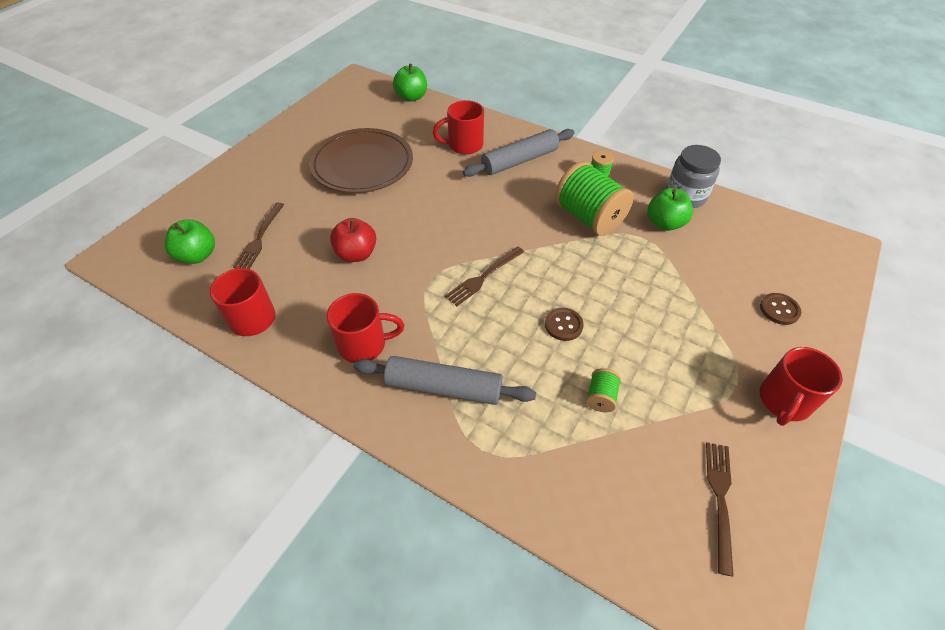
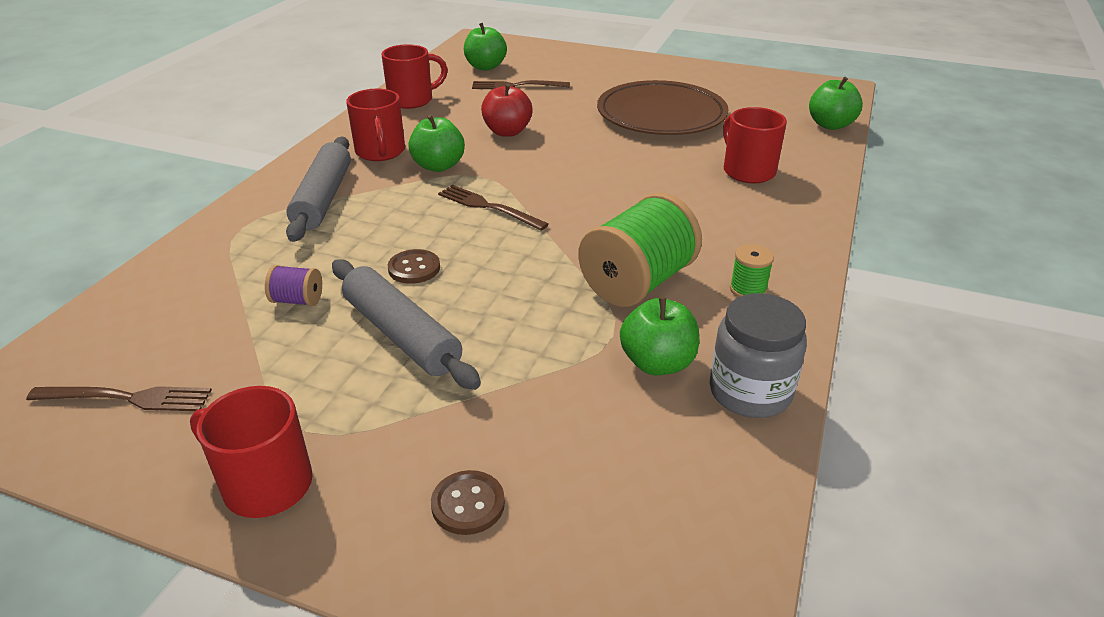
camera: 80 degrees right, 15 degrees down
grey rolling pin [463,129,574,177] -> grey rolling pin moved to [332,259,481,390]
green spool [586,368,621,412] -> purple spool [265,265,322,306]
none -> green apple [408,115,465,172]

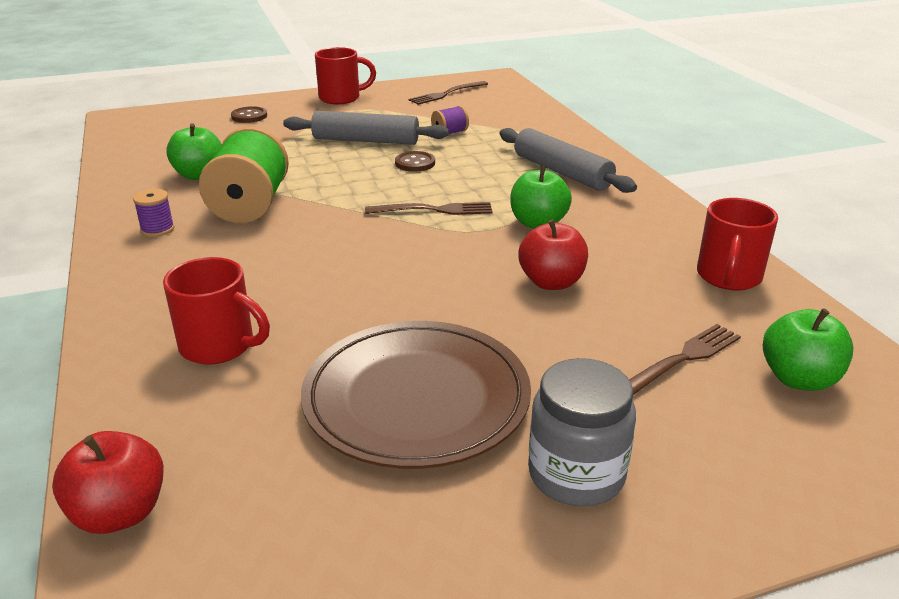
camera: 140 degrees right, 5 degrees down
red mug [346,89,405,161] -> none
grey jar [710,293,807,418] -> grey jar moved to [528,358,636,507]
green spool [730,244,774,297] -> purple spool [133,189,175,237]
green apple [809,77,863,130] -> red apple [52,431,164,534]

